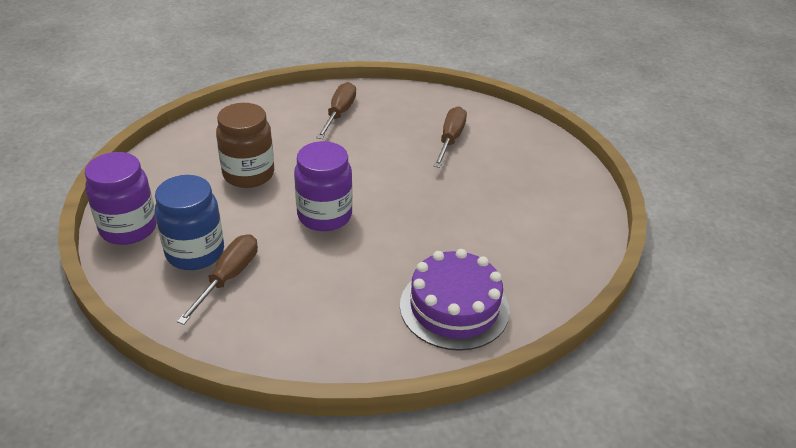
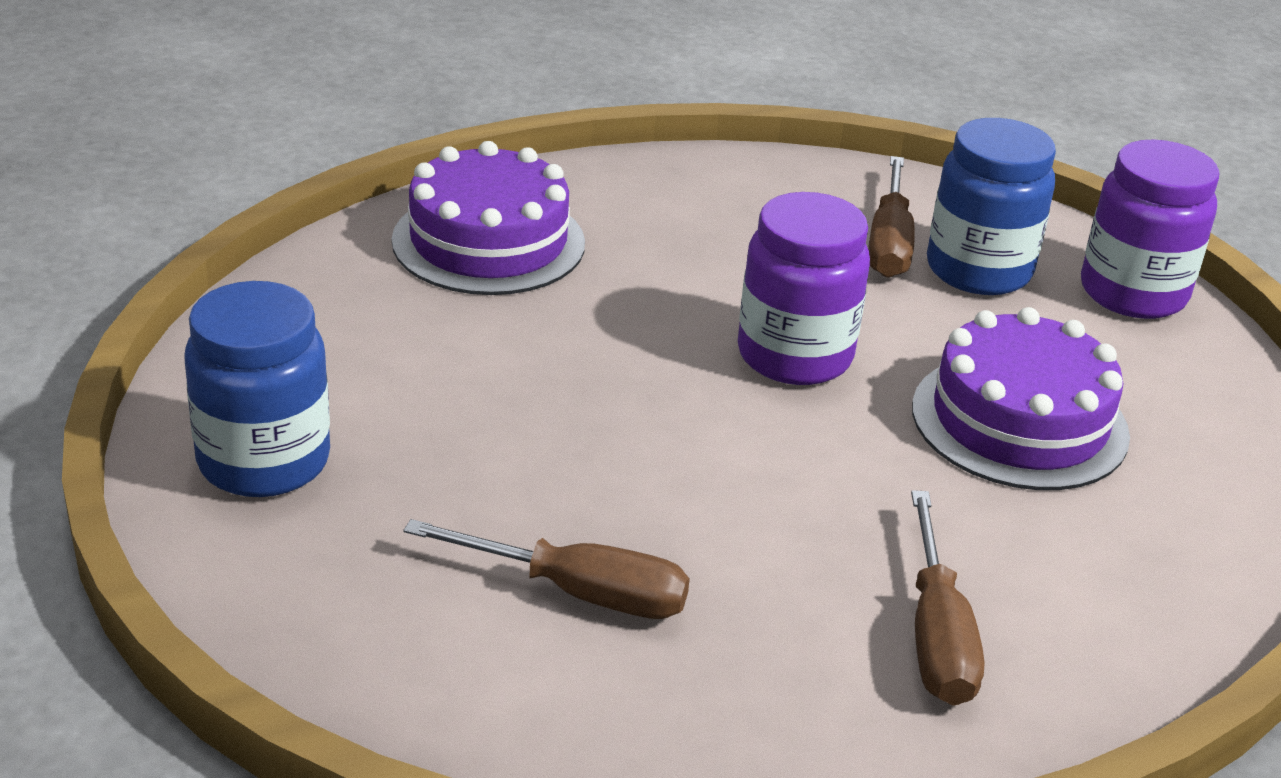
camera: 165 degrees right, 5 degrees down
brown jar [216,103,274,188] -> purple cake [912,307,1130,490]
brown screwdriver [433,106,467,168] -> brown screwdriver turned 75 degrees counterclockwise [403,519,690,619]
none -> blue jar [184,281,330,497]

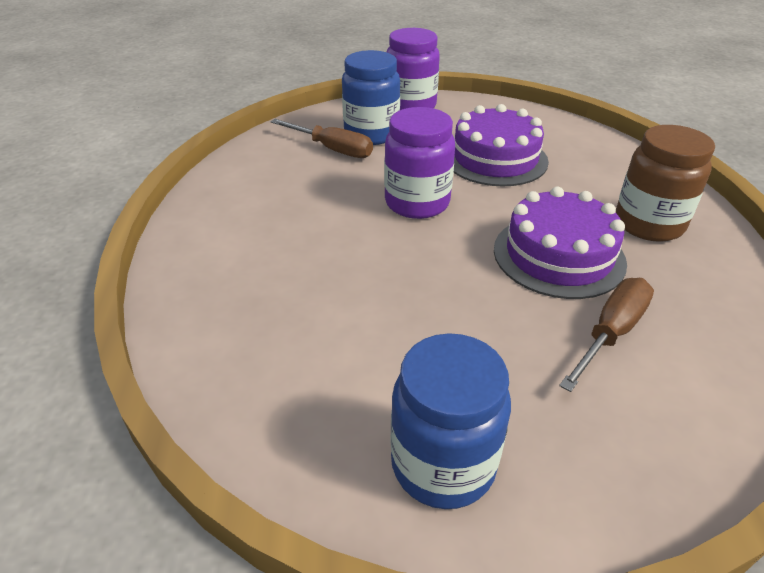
camera: 65 degrees left, 5 degrees up
purple cake [392,141,585,295] -> purple cake moved to [494,187,627,299]
brown screwdriver [911,490,985,706] -> brown jar [616,125,715,242]

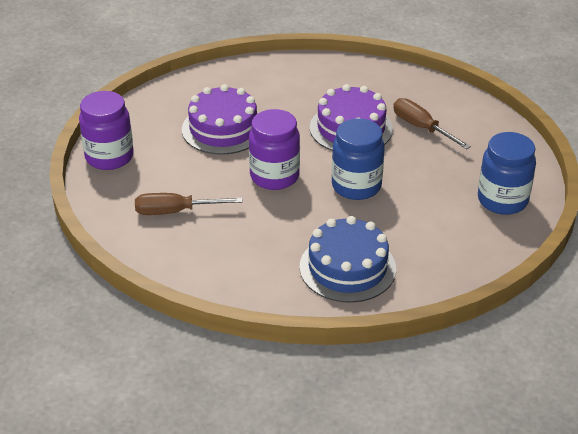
camera: 80 degrees left, 0 degrees up
brown screwdriver [271,119,373,158] -> brown screwdriver turned 135 degrees counterclockwise [135,193,243,215]
blue jar [342,50,400,145] -> blue jar moved to [332,118,385,200]
brown jar [616,125,715,242] -> none
none -> blue cake [300,216,396,303]

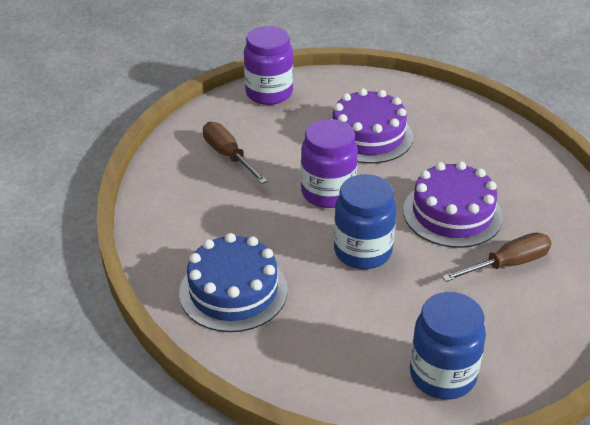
camera: 60 degrees right, 0 degrees up
brown screwdriver [393,98,471,149] -> brown screwdriver turned 45 degrees clockwise [442,233,552,282]

